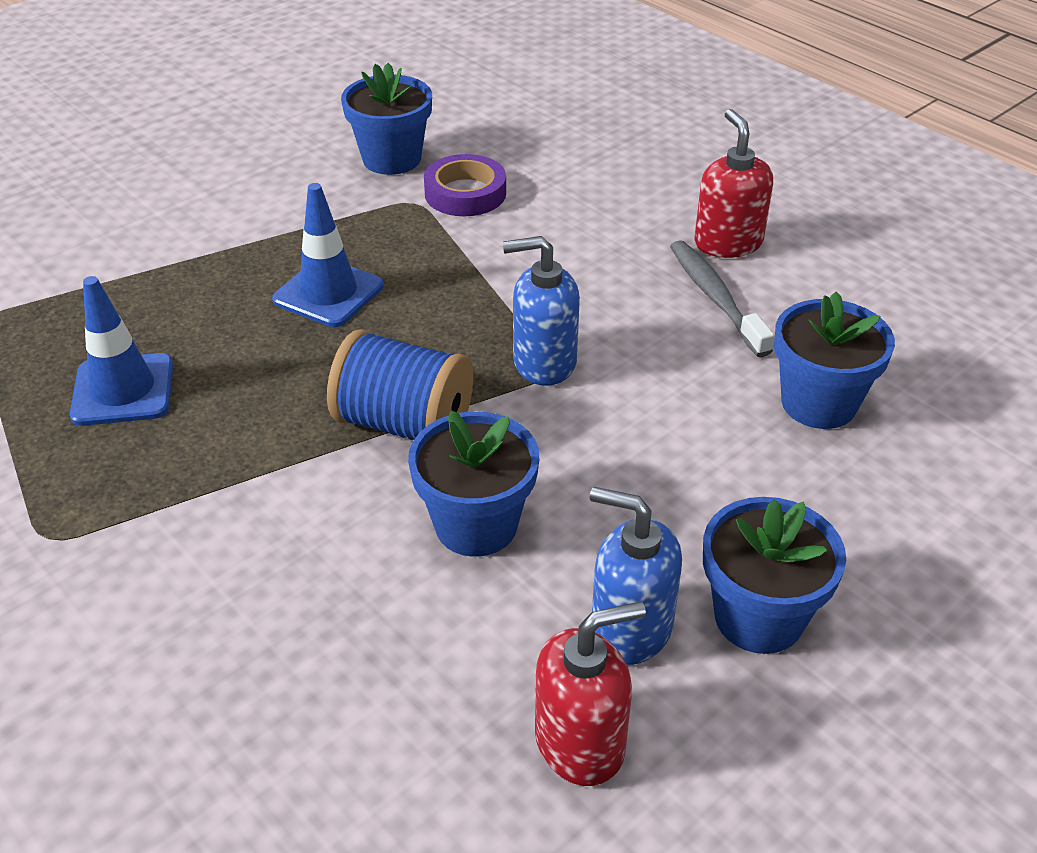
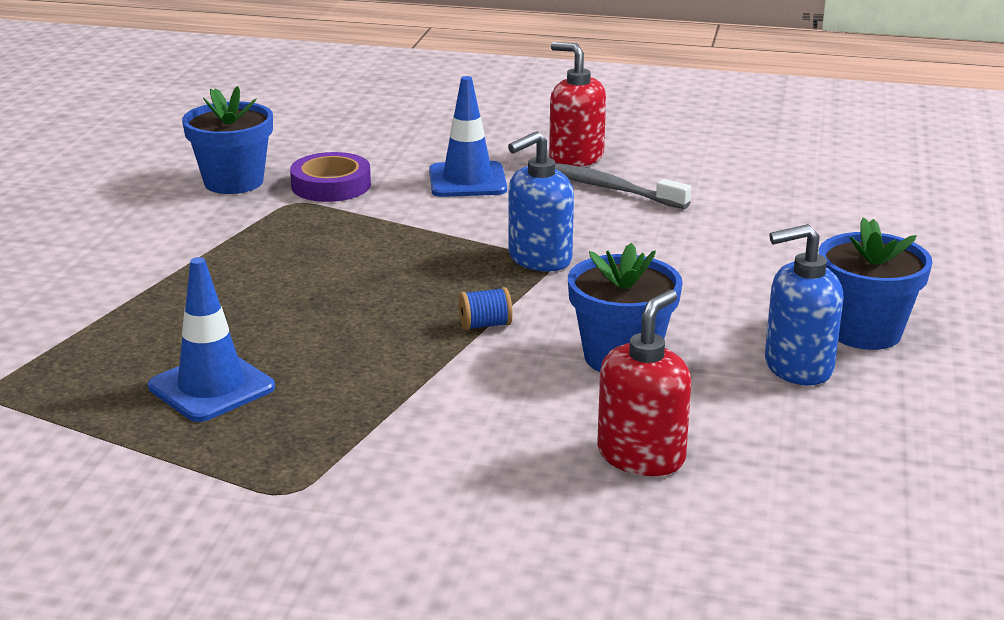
camera: 35 degrees left, 15 degrees down
blue traffic cone [272,183,384,327] -> blue traffic cone moved to [429,76,507,197]
blue spool [327,329,473,440] -> blue spool [458,287,513,330], size x0.43
red soap dispenser [535,601,646,786] -> red soap dispenser moved to [597,290,691,476]
blue flower pot [774,291,895,429] -> none

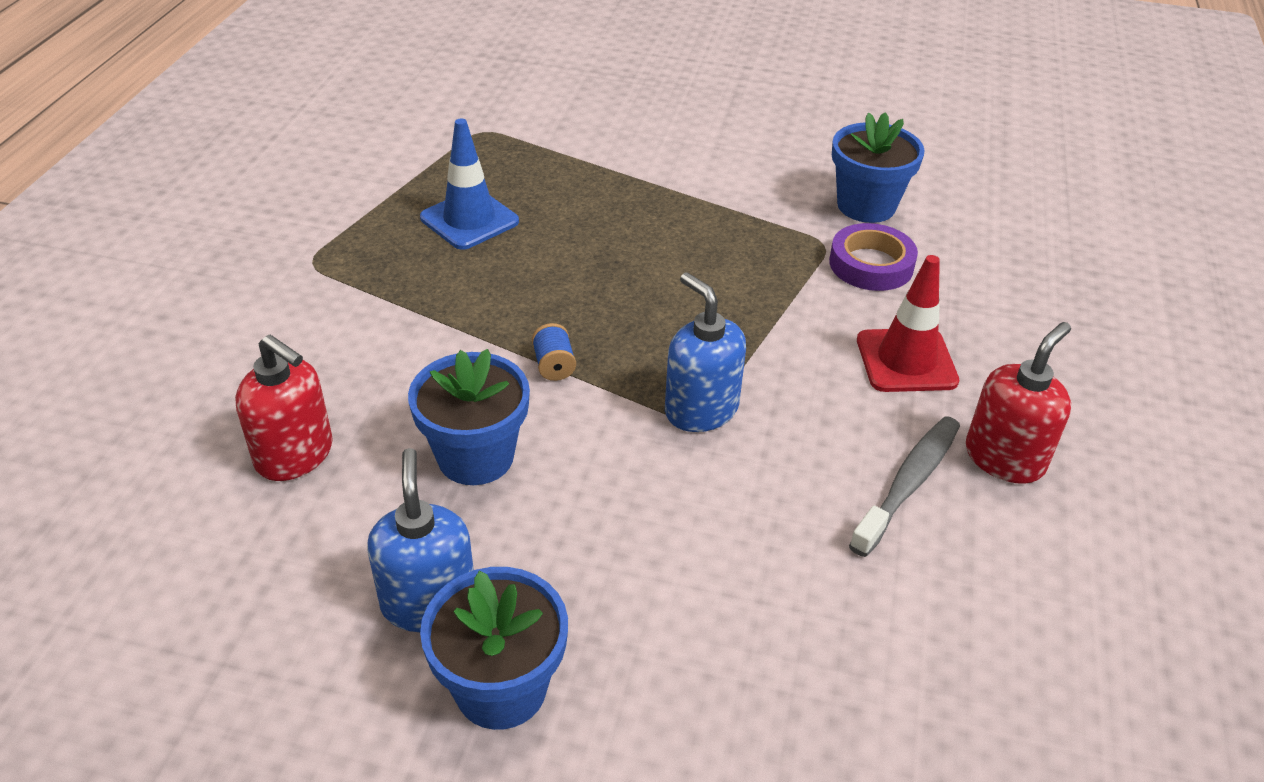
camera: 90 degrees right, 15 degrees up
blue traffic cone [429,76,507,197] -> red traffic cone [857,255,959,392]

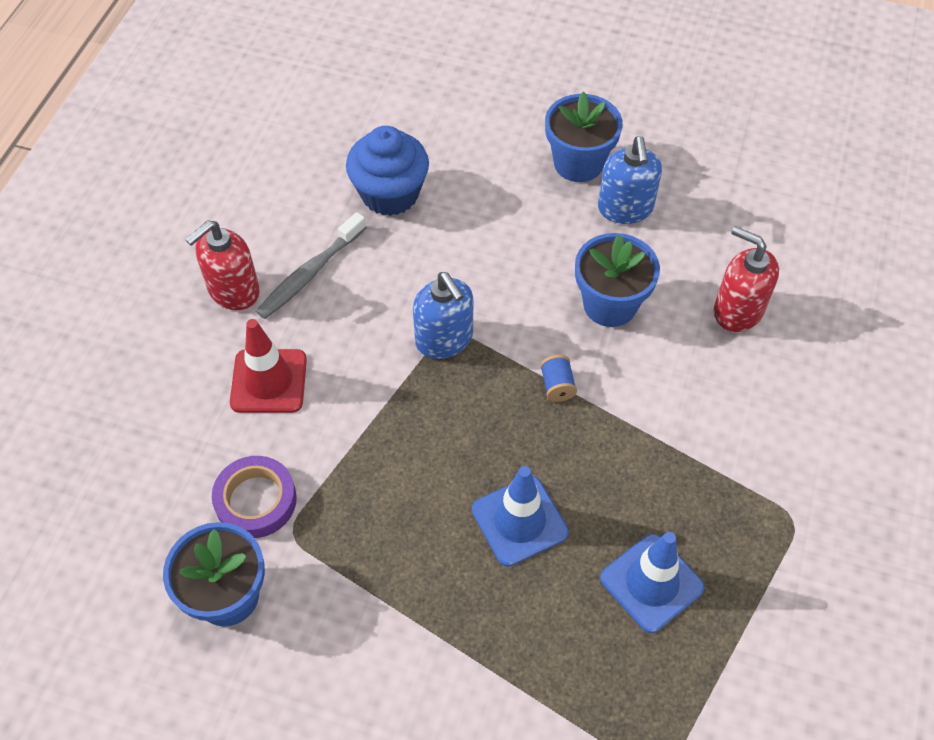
camera: 175 degrees left, 15 degrees up
none -> blue cupcake [346,126,429,216]
none -> blue traffic cone [472,466,569,567]

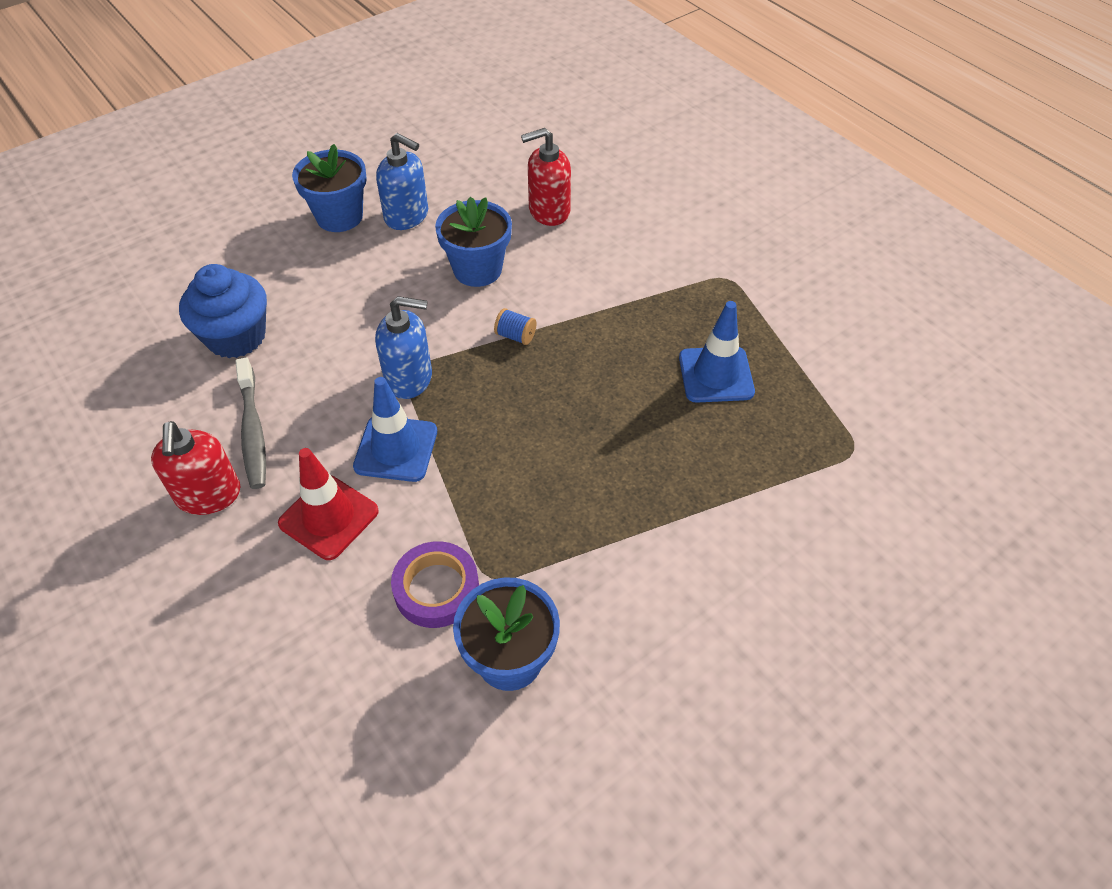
camera: 55 degrees left, 5 degrees down
blue traffic cone [472,466,569,567] -> blue traffic cone moved to [353,377,437,482]

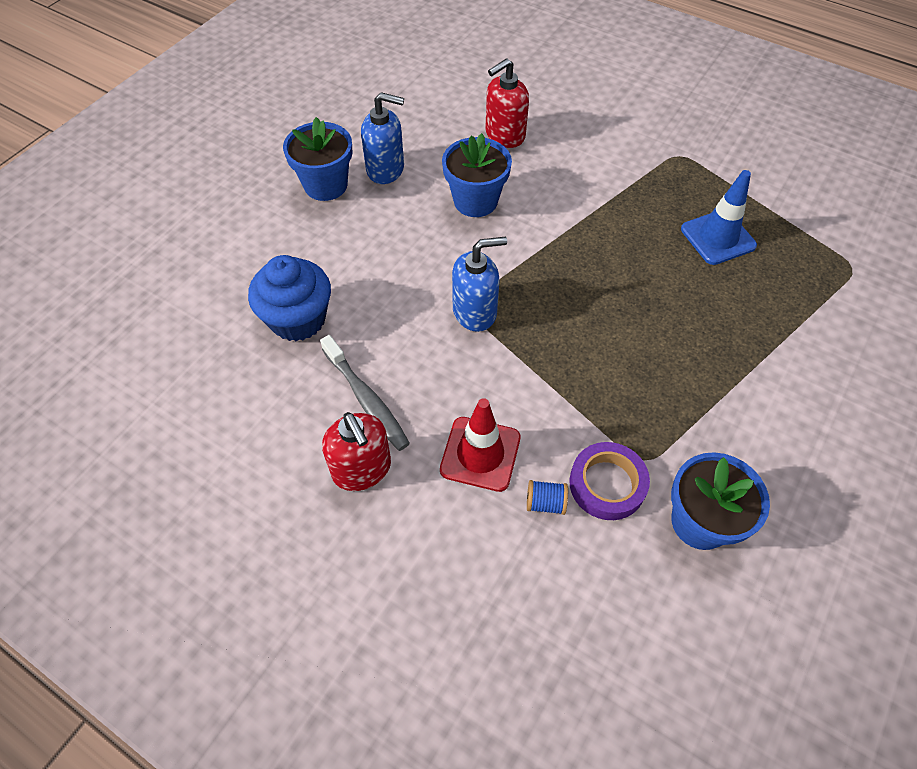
camera: 20 degrees left, 5 degrees up
blue traffic cone [353,377,437,482] -> none
blue spool [494,308,537,345] -> blue spool moved to [527,480,568,515]

